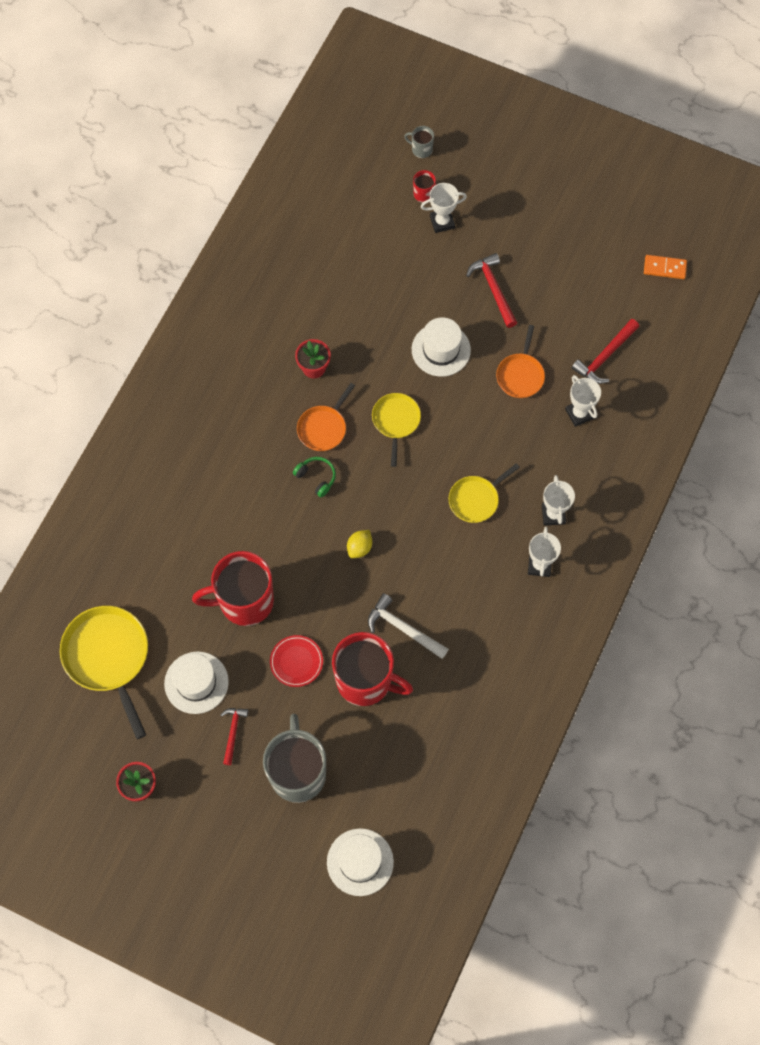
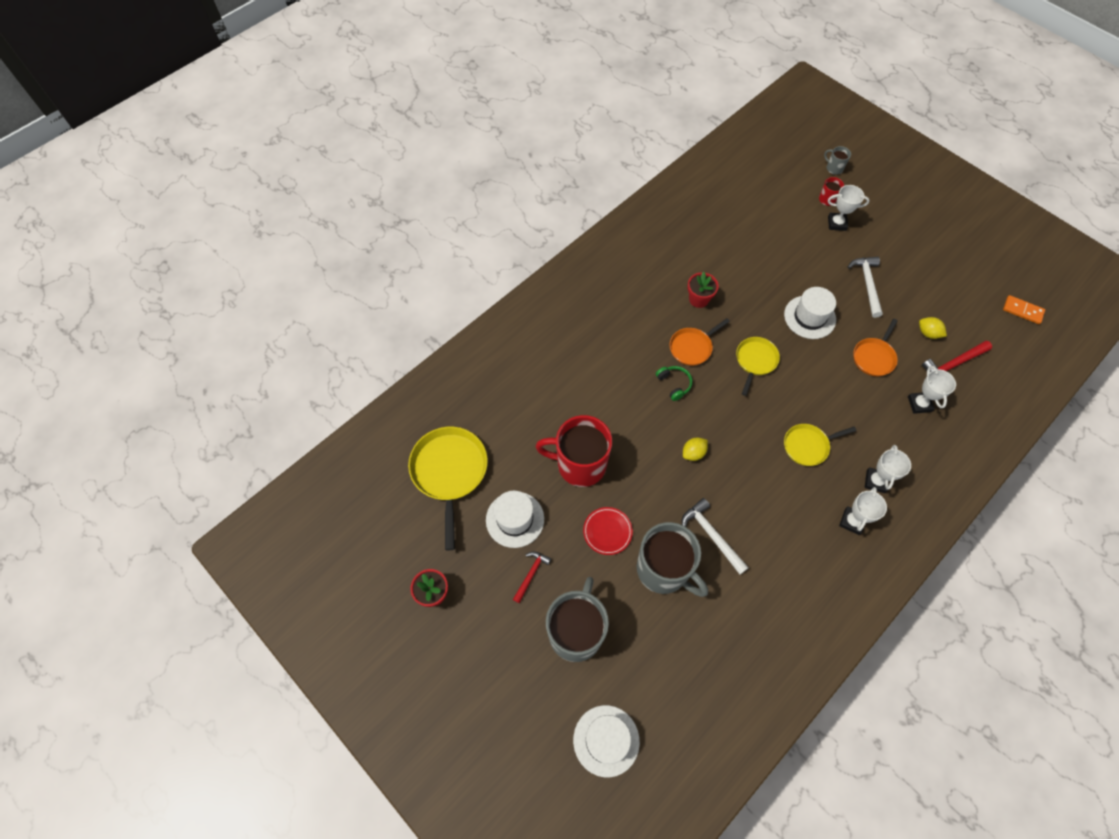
camera: 20 degrees right, 5 degrees down
red mug [332,632,413,706] -> grey mug [637,522,708,597]
red hammer [466,253,517,328] -> white hammer [848,257,883,318]
none -> yellow lemon [919,317,947,339]

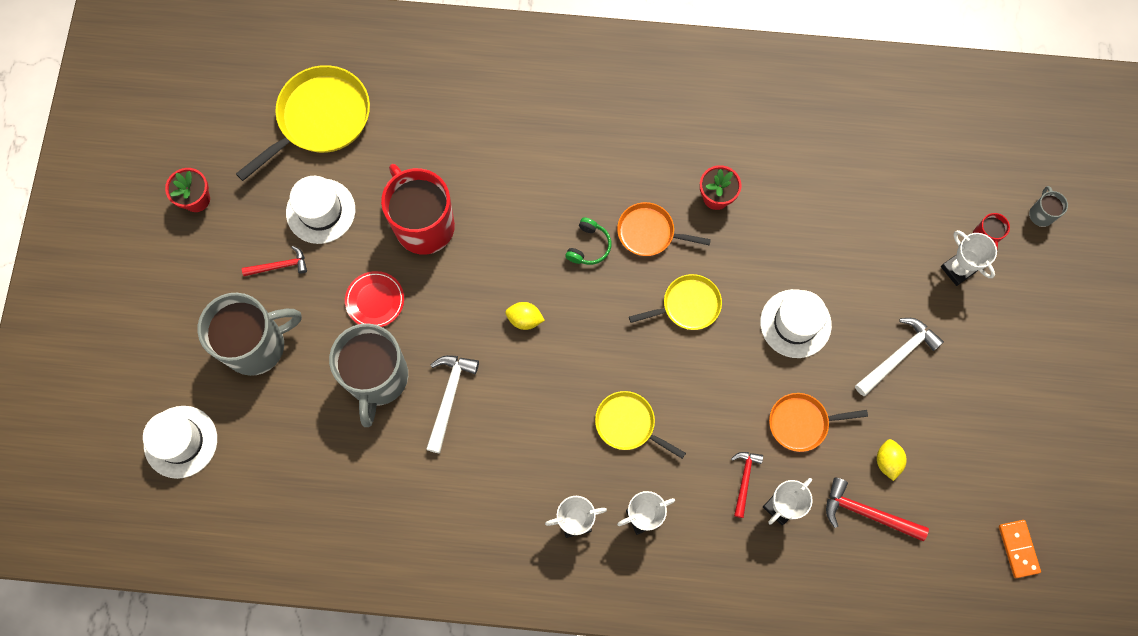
camera: 50 degrees right, 10 degrees up
none -> red hammer [731,452,763,518]

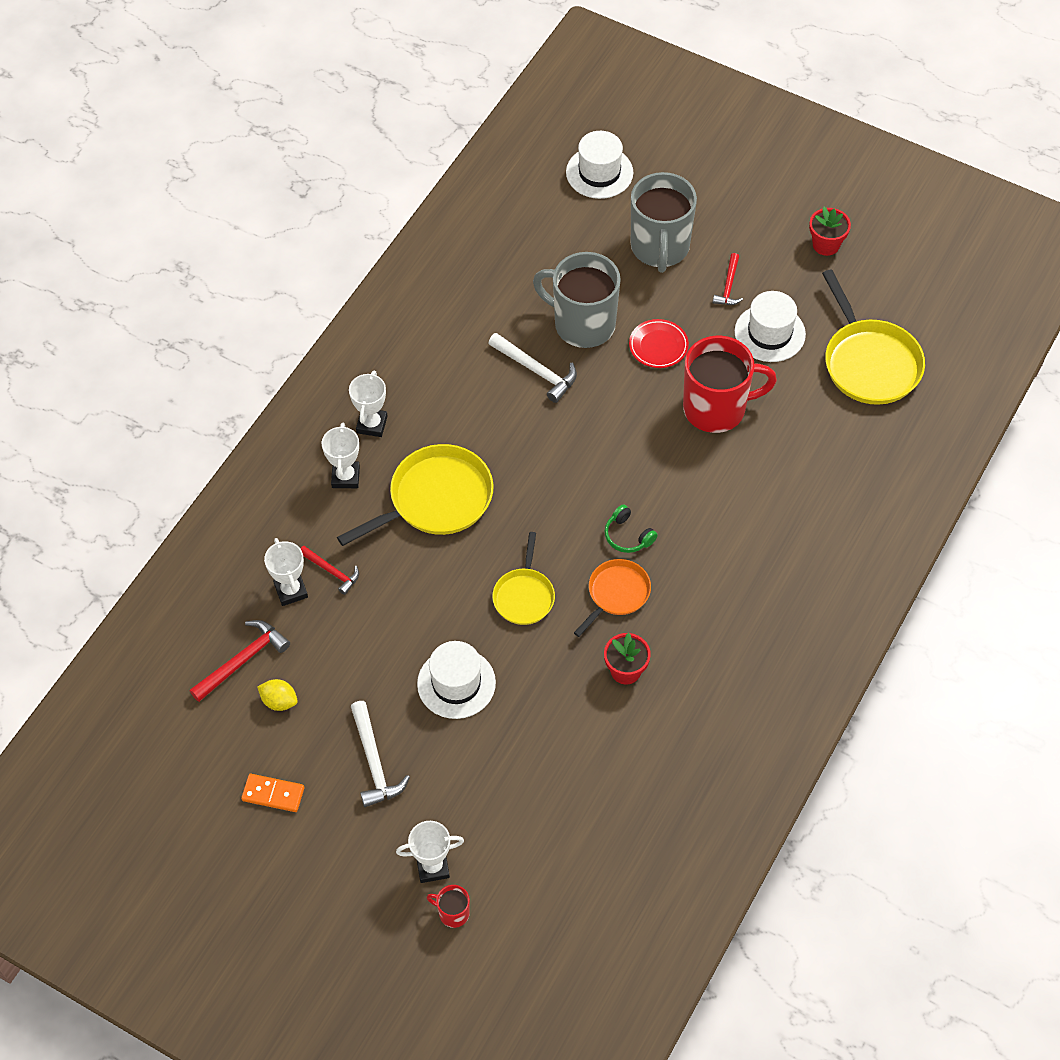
camera: 115 degrees right, 15 degrees down
yellow lemon [505,302,545,330] -> none
yellow pan [595,391,686,459] -> yellow pan [337,444,493,546], size x1.69
orange pan [769,393,868,452] -> none
orange domino [999,520,1041,578] -> orange domino moved to [241,774,305,812]
grey mug [1029,186,1068,227] -> none

